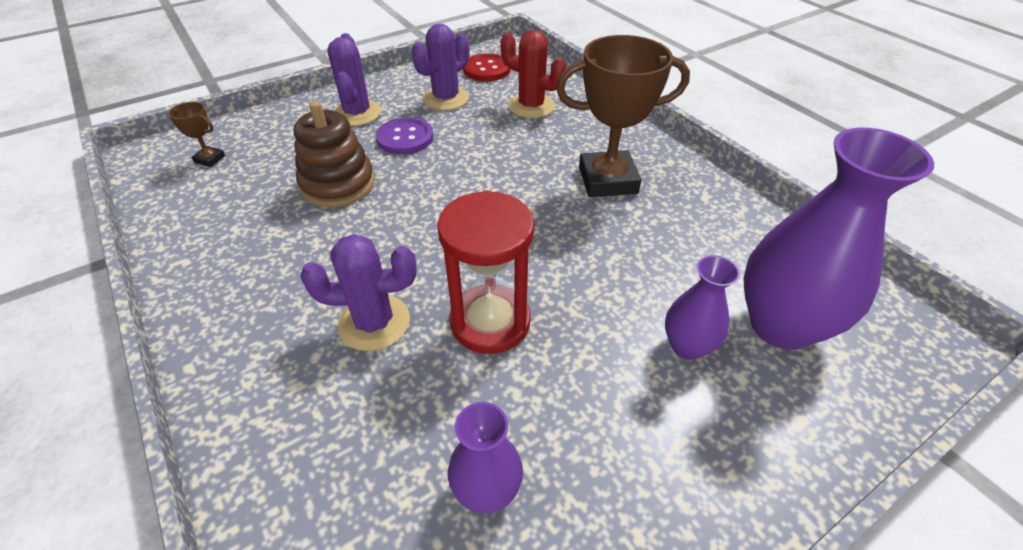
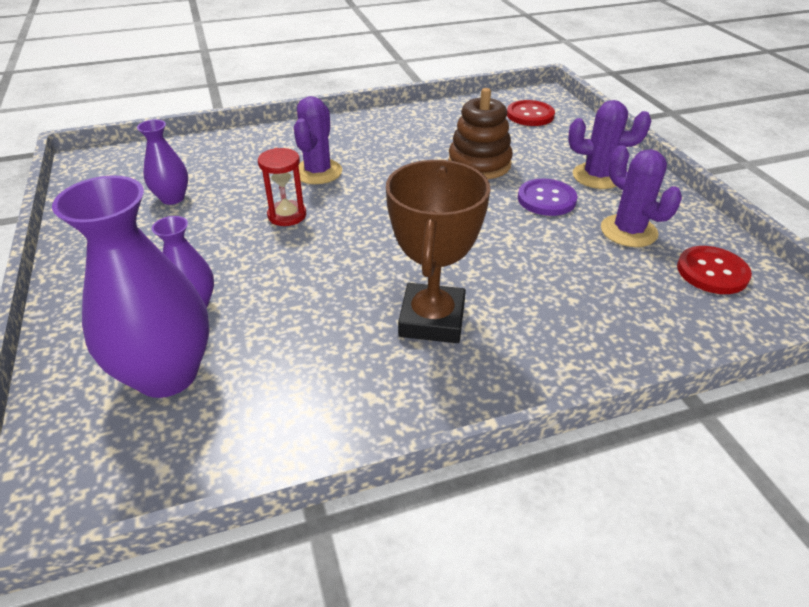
camera: 105 degrees right, 5 degrees down
brown trophy [168,102,225,167] -> red button [507,100,555,126]
red hourglass [437,190,534,354] -> red hourglass [258,148,306,226], size x0.64
red cactus [500,30,567,118] -> none

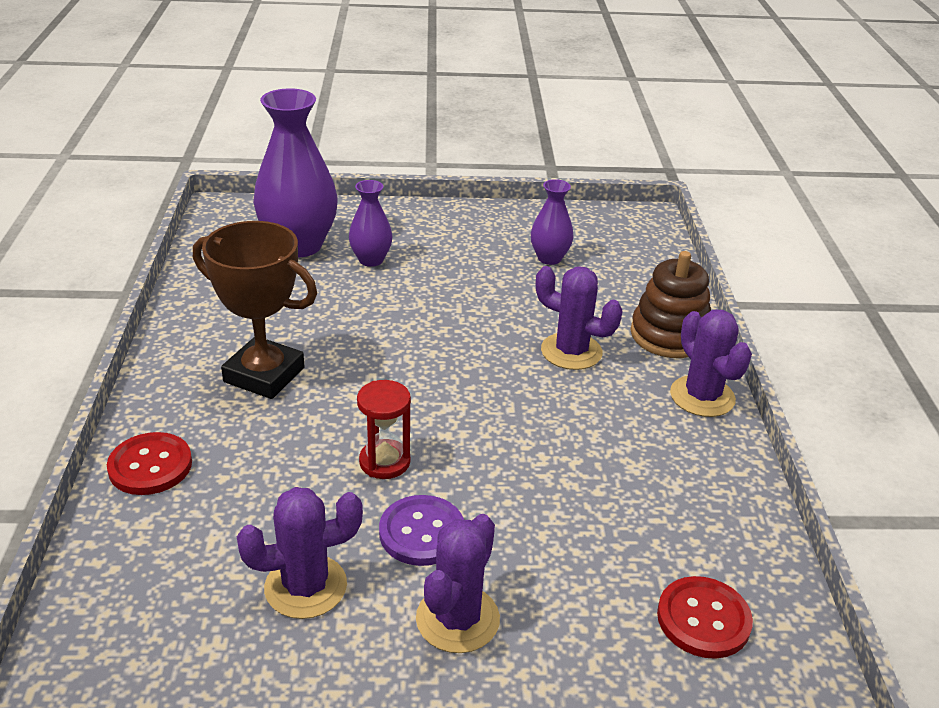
camera: 105 degrees right, 5 degrees down
red hourglass [258,148,306,226] -> red hourglass moved to [357,380,411,479]
brown stacking toy [448,88,513,179] -> brown stacking toy moved to [630,251,711,358]
red button [677,246,752,294] -> red button moved to [107,432,192,495]
none -> purple cactus [670,310,752,417]

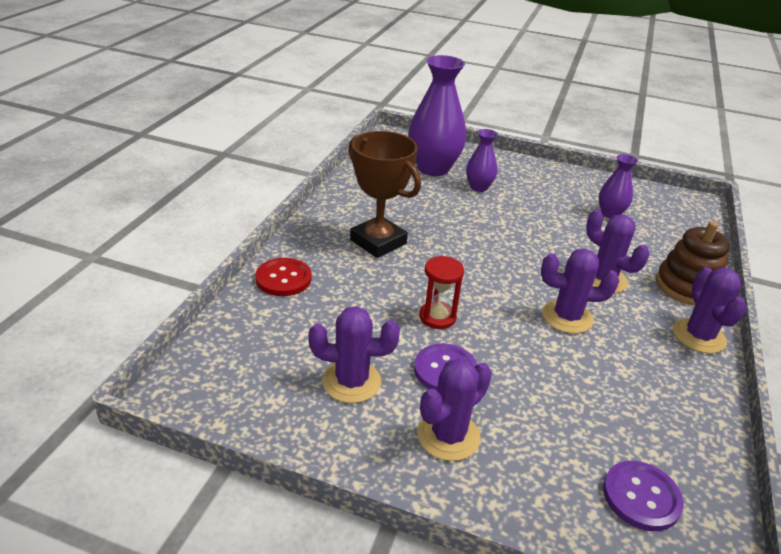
camera: 20 degrees right, 0 degrees up
red button [657,576,753,659] -> purple button [603,461,683,531]
none -> purple cactus [541,249,619,334]

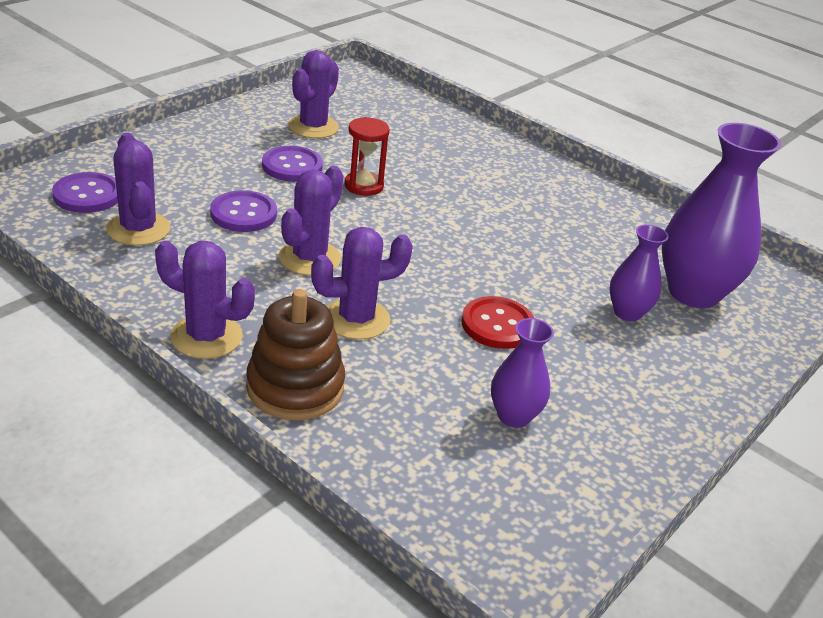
camera: 110 degrees right, 0 degrees up
red button [255,258,312,296] -> red button moved to [461,296,534,349]
brown trophy [348,131,421,258] -> none
purple cactus [417,358,492,461] -> purple cactus moved to [106,133,170,246]
none -> purple button [210,190,277,232]

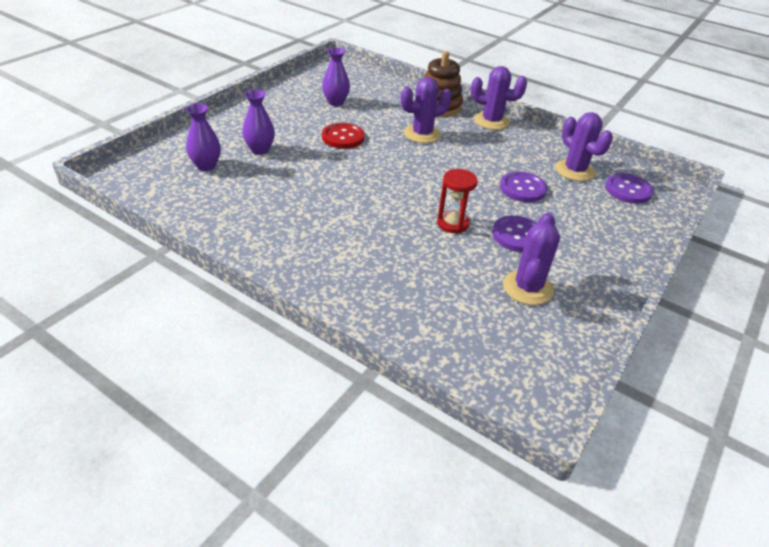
camera: 175 degrees right, 5 degrees up
purple cactus [279,166,343,276] -> none
purple vase [662,123,781,308] -> purple vase [186,103,221,171], size x0.52

